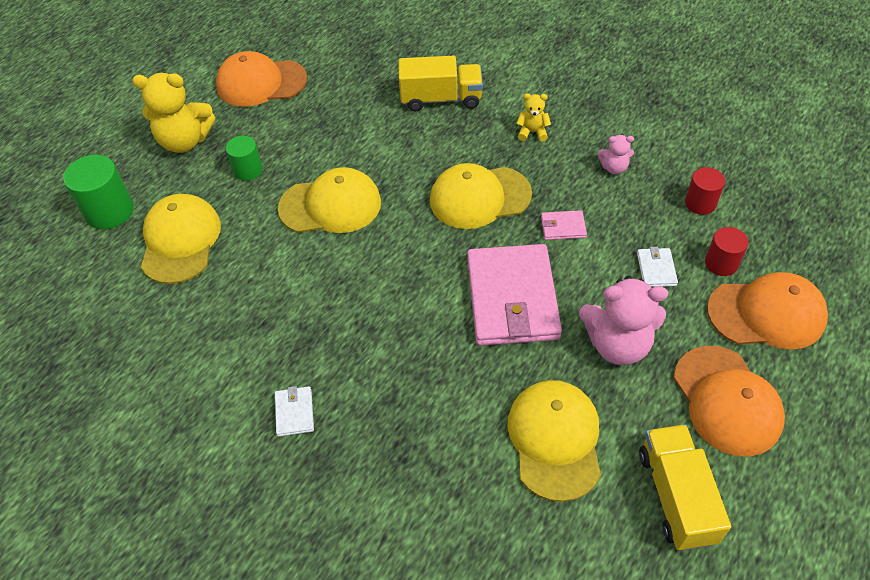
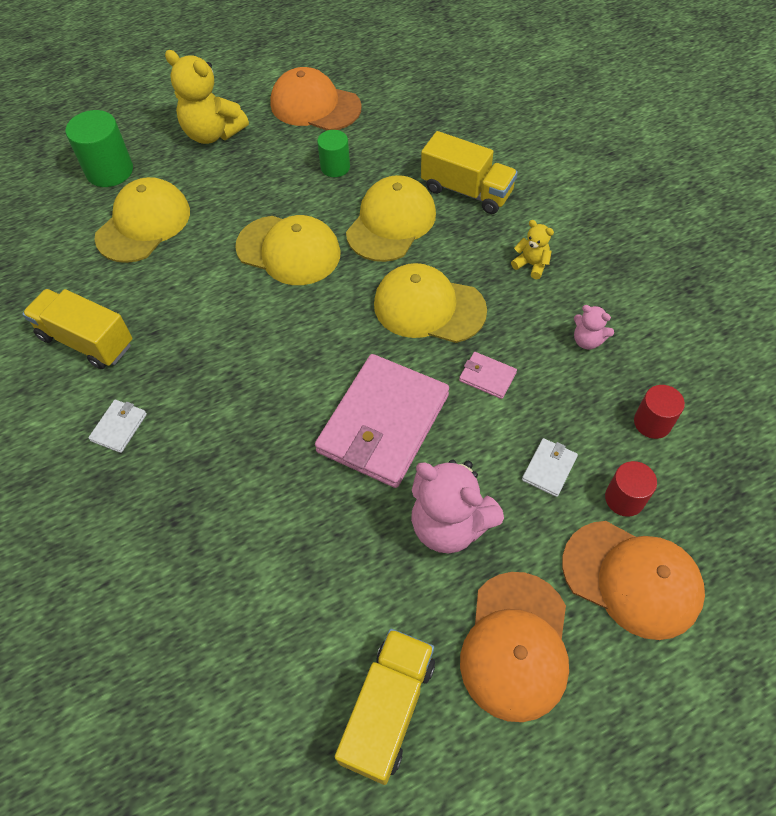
camera: 30 degrees right, 5 degrees up
green cylinder [226,136,263,181] -> green cylinder moved to [317,130,350,177]
yellow cap [507,380,601,502] -> yellow cap moved to [346,175,436,262]
none -> yellow truck [22,289,133,369]

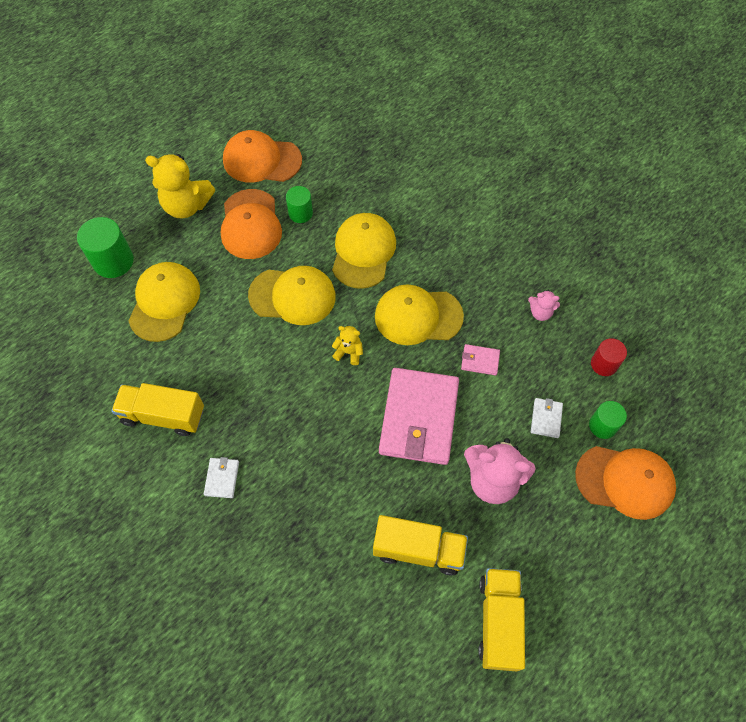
camera: 20 degrees left, 5 degrees up
yellow truck [421,131,518,214] -> yellow truck moved to [373,515,468,576]
orange cap [460,572,569,722] -> orange cap moved to [221,189,282,259]
yellow teddy bear [511,220,554,279] -> yellow teddy bear moved to [332,326,363,365]
red cylinder [605,461,657,517] -> green cylinder [589,401,627,439]

